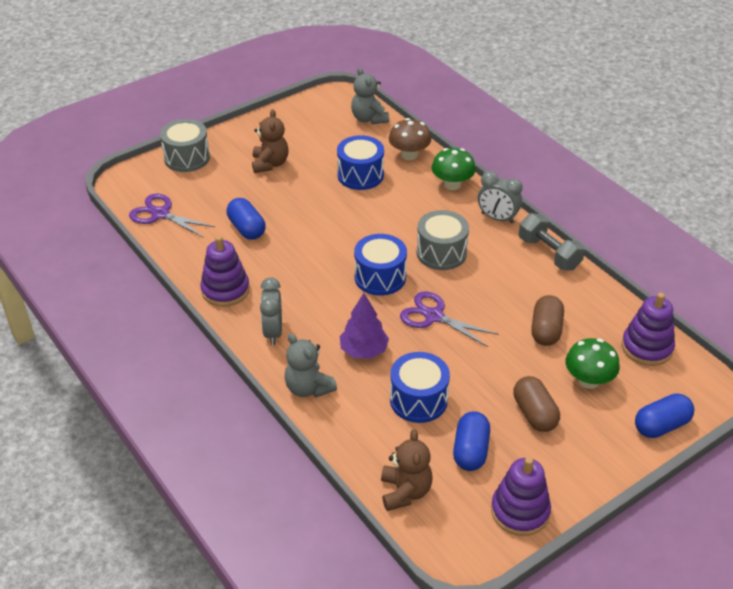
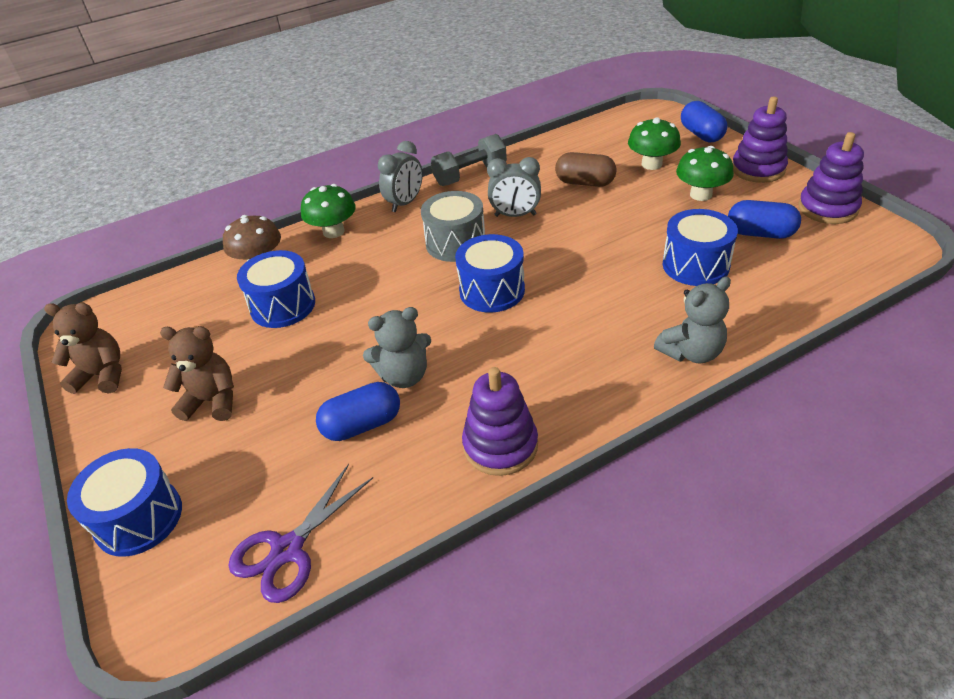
camera: 80 degrees left, 0 degrees up
grey drum [160,119,210,172] -> blue drum [67,448,182,557]
grey clock [260,277,282,345] -> grey clock moved to [487,157,541,217]
purple tree [340,293,389,359] -> none
grey teddy bear [351,67,389,124] -> grey teddy bear moved to [363,307,431,388]
brown teddy bear [381,429,433,511] -> brown teddy bear moved to [44,303,122,394]
purple scissors [400,291,498,347] -> none
brown capsule [513,376,560,432] -> green mushroom [676,146,734,201]
purple stacking toy [622,293,675,366] -> purple stacking toy moved to [732,97,788,183]

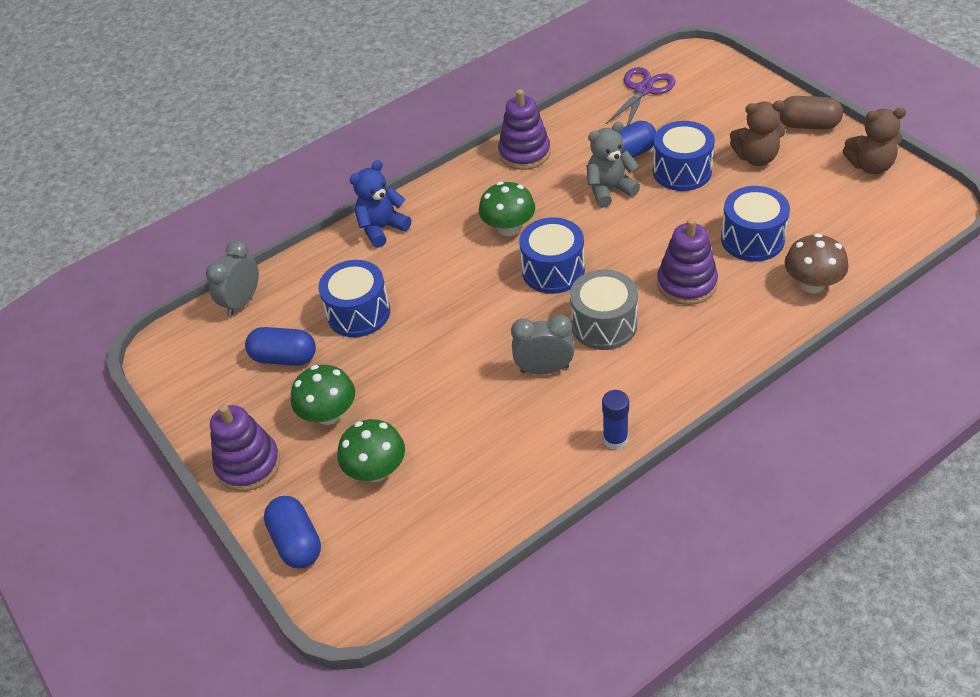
camera: 175 degrees right, 5 degrees up
blue drum [67,448,182,557] -> blue drum moved to [653,121,715,191]
green mushroom [301,184,356,238] -> green mushroom moved to [479,182,535,236]
grey clock [378,141,423,212] -> grey clock moved to [206,240,259,316]
grey dumbbell [431,134,507,186] -> blue glue stick [602,390,629,450]
brown capsule [555,152,616,187] -> brown capsule moved to [780,96,843,130]
grey teddy bear [654,277,731,363] -> blue teddy bear [350,160,411,248]
purple stacking toy [798,132,864,224] -> purple stacking toy moved to [657,218,718,305]

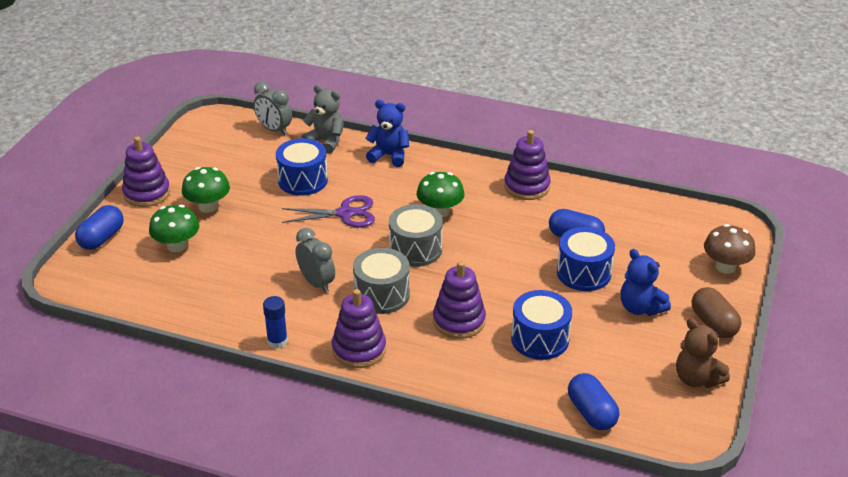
camera: 50 degrees right, 10 degrees down
grey clock [206,240,259,316] -> grey clock turned 135 degrees counterclockwise [254,82,292,136]
blue capsule [245,327,316,366] -> blue capsule moved to [568,373,619,430]
blue drum [519,217,585,294] -> grey drum [389,204,443,267]
grey teddy bear [586,122,640,208] -> grey teddy bear moved to [301,85,344,153]
purple scissors [606,67,676,126] -> purple scissors moved to [282,195,375,228]
brown teddy bear [730,101,785,166] -> blue teddy bear [621,249,671,316]
brown mushroom [785,234,849,293] -> brown mushroom moved to [704,224,756,274]
none -> purple stacking toy [332,289,386,368]

